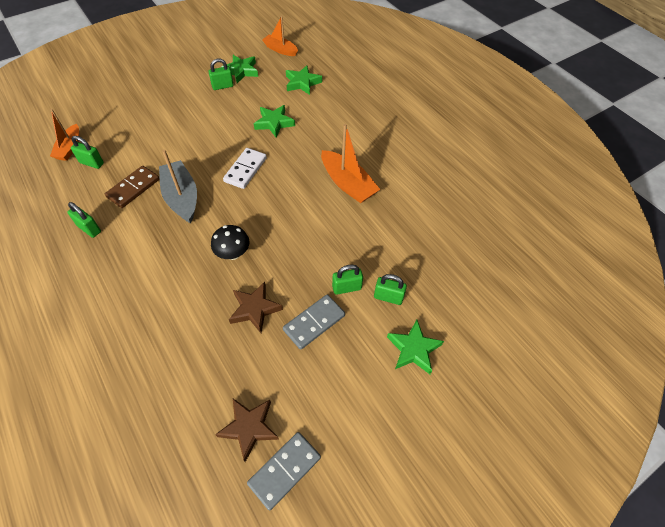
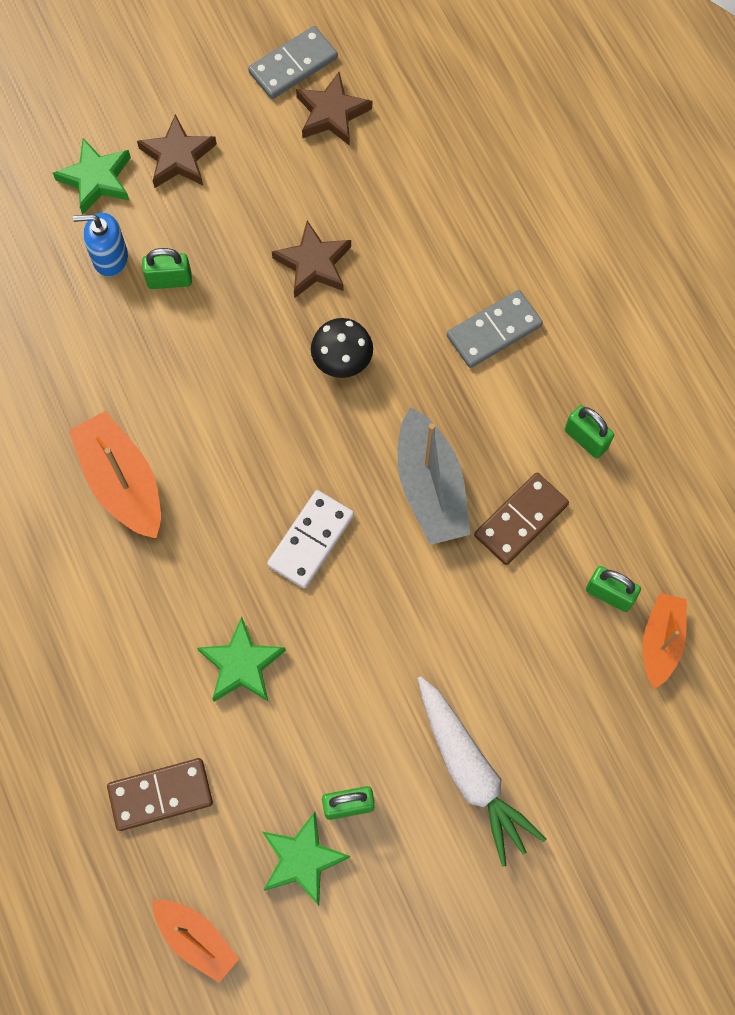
camera: 170 degrees left, 15 degrees up
grey domino [283,294,345,350] -> grey domino moved to [447,290,543,368]
green star [286,65,322,95] -> brown domino [107,758,213,831]
green padlock [374,274,407,305] -> blue soap dispenser [73,213,128,277]
none -> brown star [137,114,217,188]
none -> white carrot [418,676,546,867]

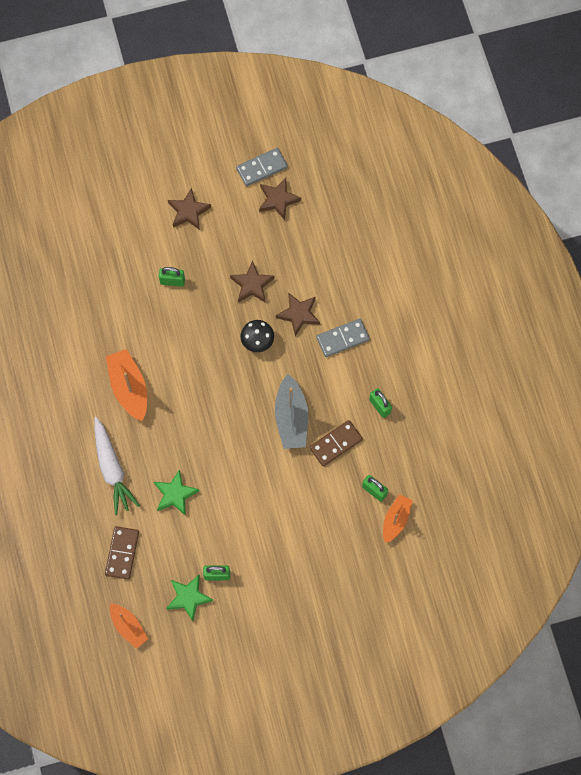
camera: 10 degrees right, 0 degrees up
green star [53,138,131,215] -> none
blue soap dispenser [73,213,128,277] -> none
brown domino [107,758,213,831] -> brown domino turned 75 degrees counterclockwise [105,526,139,579]
white domino [267,490,354,588] -> none
white carrot [418,676,546,867] -> white carrot moved to [94,417,140,515]
none -> brown star [276,292,320,336]

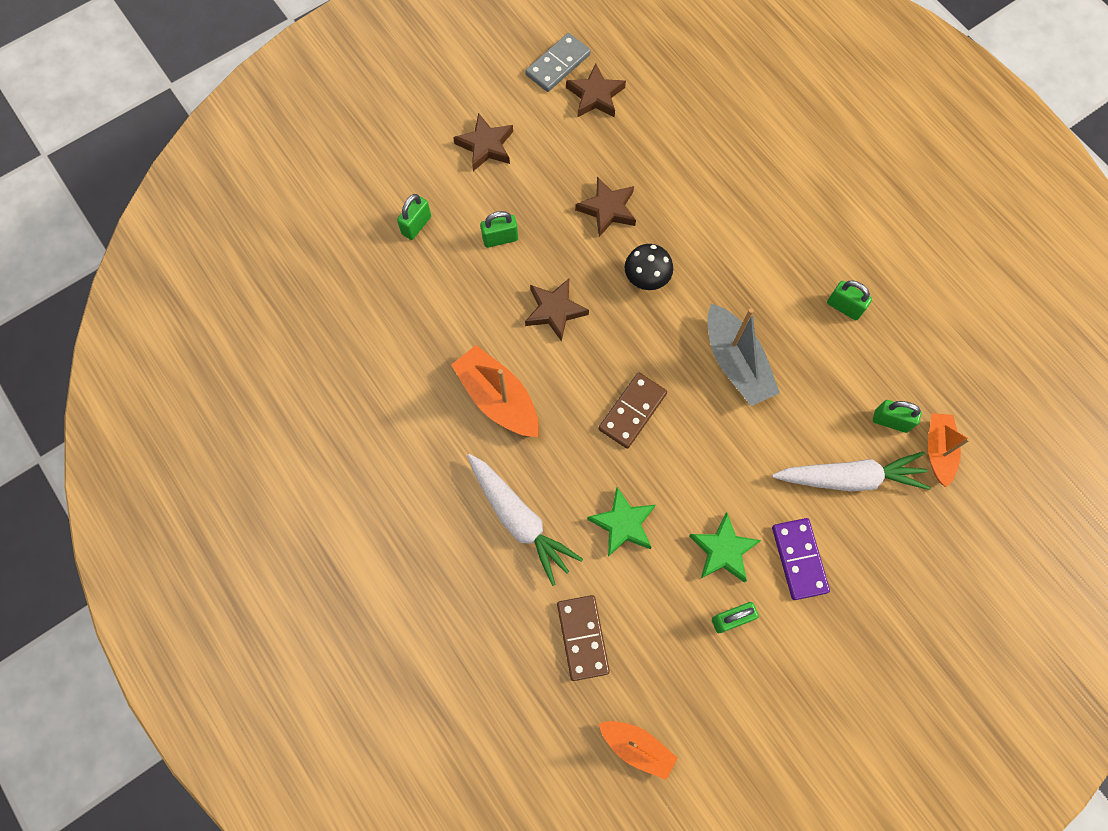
camera: 20 degrees left, 0 degrees up
green star [166,575,213,621] -> green star moved to [689,513,761,582]
brown star [276,292,320,336] -> brown star moved to [525,279,589,342]
brown domino [309,420,363,466] -> brown domino moved to [598,373,667,449]
grey domino [316,319,370,357] -> none
none -> green padlock [397,194,431,240]
none -> white carrot [772,452,931,491]
none -> purple domino [772,518,830,600]

